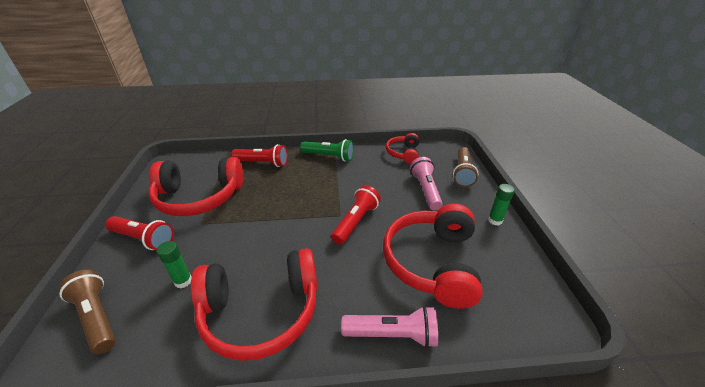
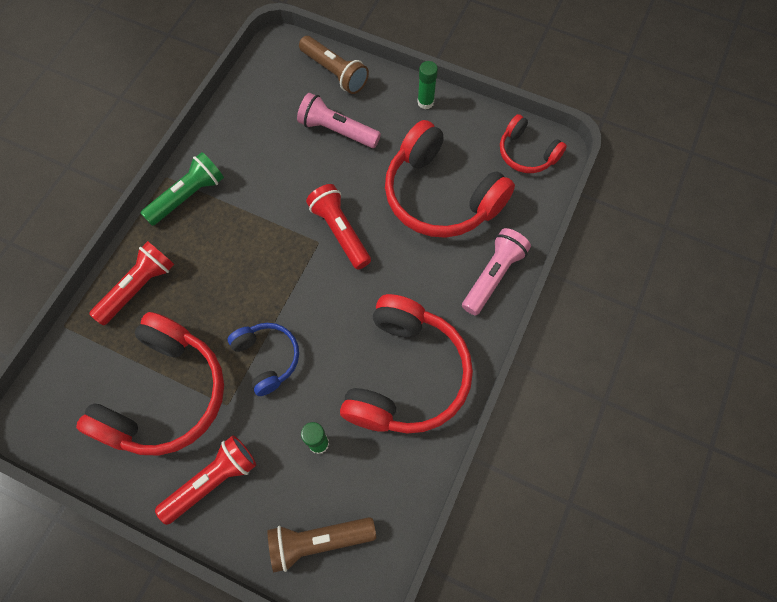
camera: 60 degrees left, 30 degrees up
red headphones [386,133,419,164] -> red headphones moved to [500,114,567,173]
none -> blue headphones [228,323,299,396]

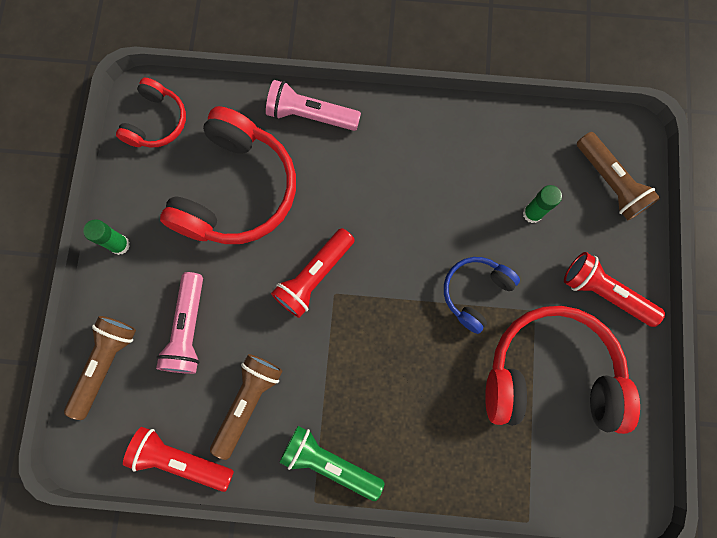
camera: 110 degrees left, 10 degrees up
red flashlight [89,241,175,326] -> red flashlight moved to [123,427,234,492]
red headphones [340,294,473,434] -> none
none -> brown flashlight [210,354,282,460]

